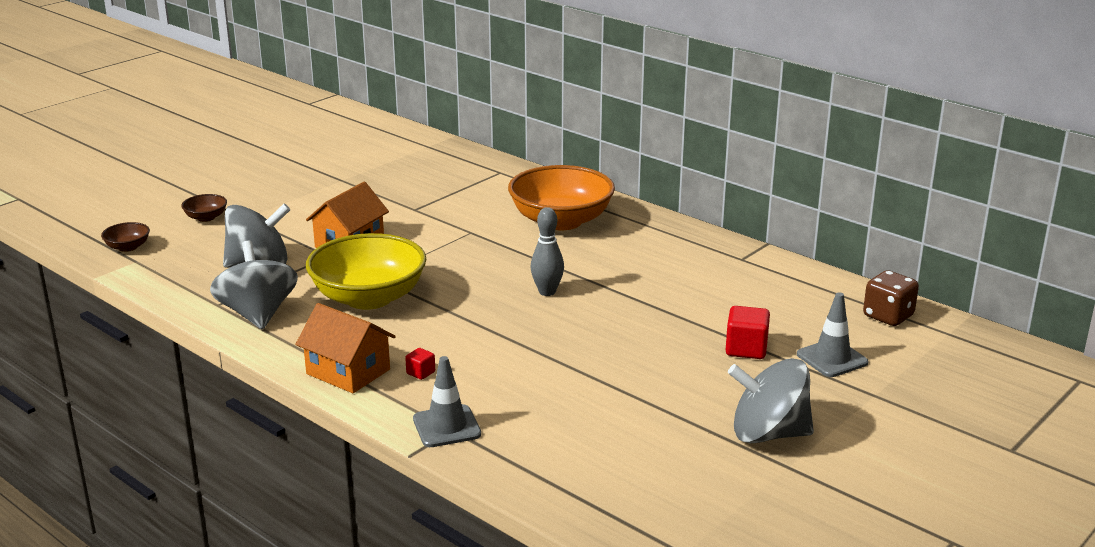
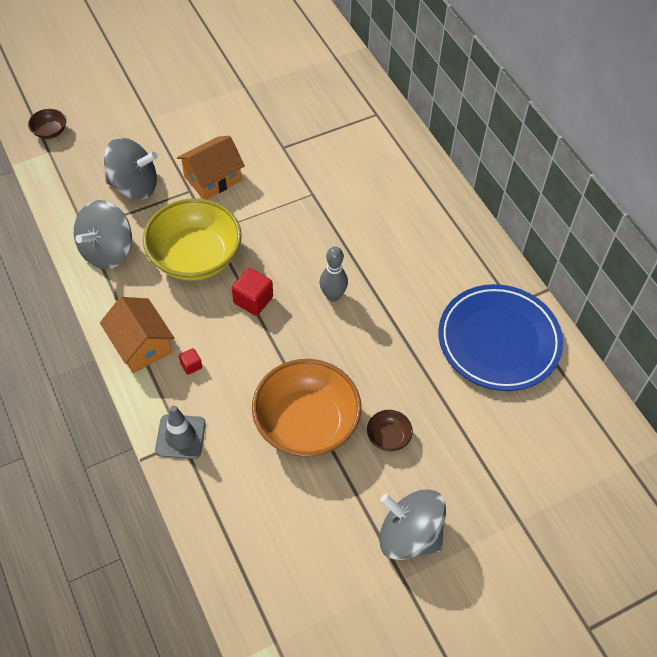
camera: 20 degrees right, 30 degrees up
brown bowl [181,194,227,222] -> brown bowl moved to [367,410,413,451]
grey spinning top [210,241,298,330] -> grey spinning top turned 150 degrees counterclockwise [74,200,132,269]
orange bowl [508,165,615,230] -> orange bowl moved to [252,359,362,457]
red cube [726,306,770,359] -> red cube moved to [232,268,273,315]
grey traffic cone [797,292,869,377] -> none
brown dice [863,270,919,326] -> none
none -> blue plate [439,284,563,391]

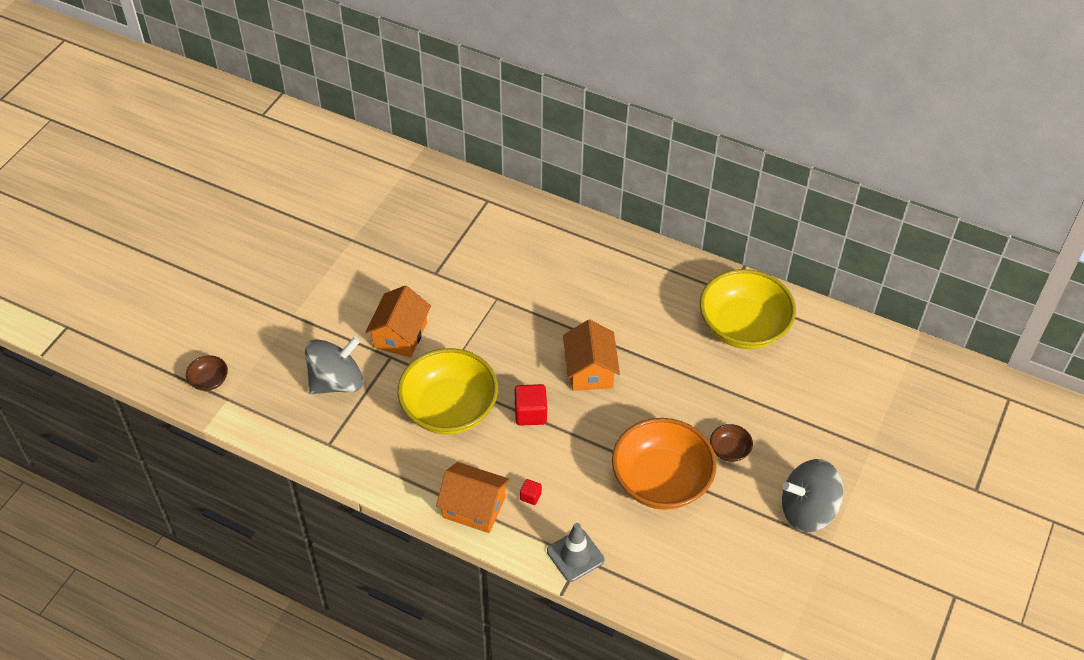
camera: 35 degrees left, 5 degrees down
grey spinning top [74,200,132,269] -> none
grey bowling pin [320,247,348,302] -> orange house [563,320,620,391]
blue plate [439,284,563,391] -> yellow bowl [700,269,796,349]

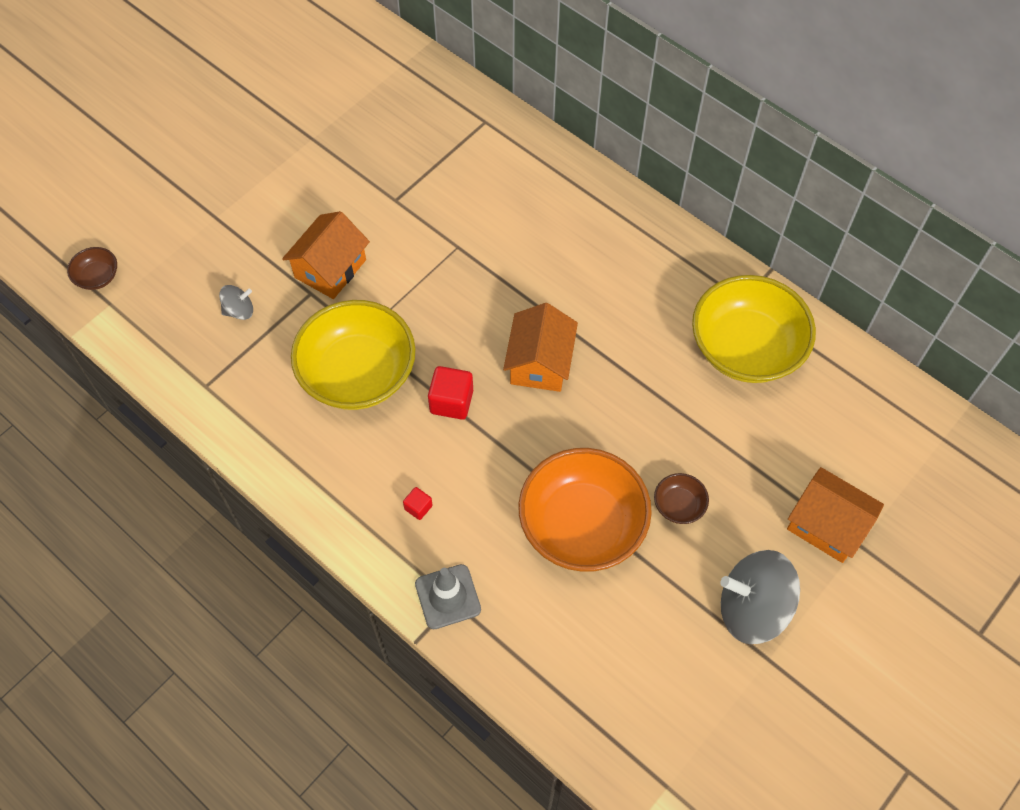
camera: 15 degrees right, 10 degrees up
grey spinning top [305,336,363,394] -> grey spinning top [219,285,253,320], size x0.48
orange house [436,462,510,533] -> orange house moved to [787,467,884,563]

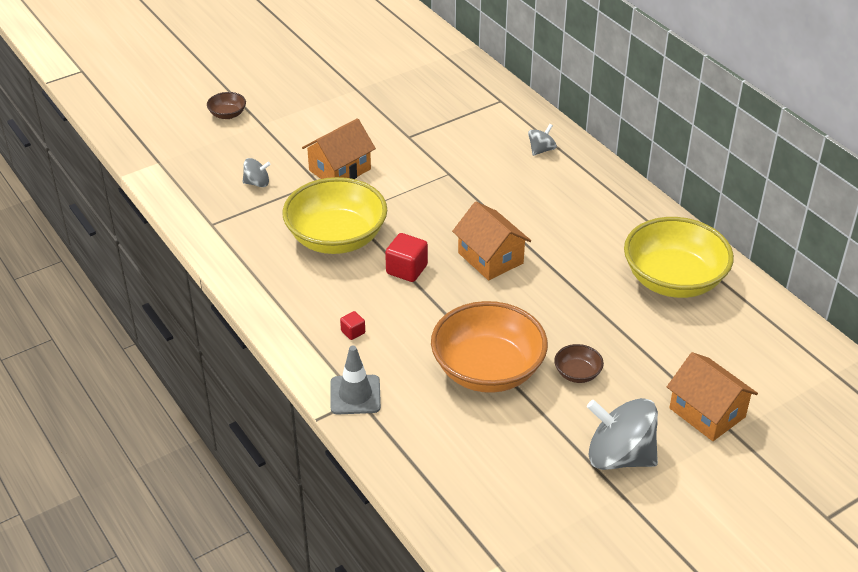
camera: 15 degrees right, 20 degrees down
brown bowl [67,247,117,290] -> brown bowl moved to [207,92,246,119]
orange house [503,303,578,392] -> orange house turned 60 degrees counterclockwise [452,202,531,280]
none -> grey spinning top [528,124,557,156]

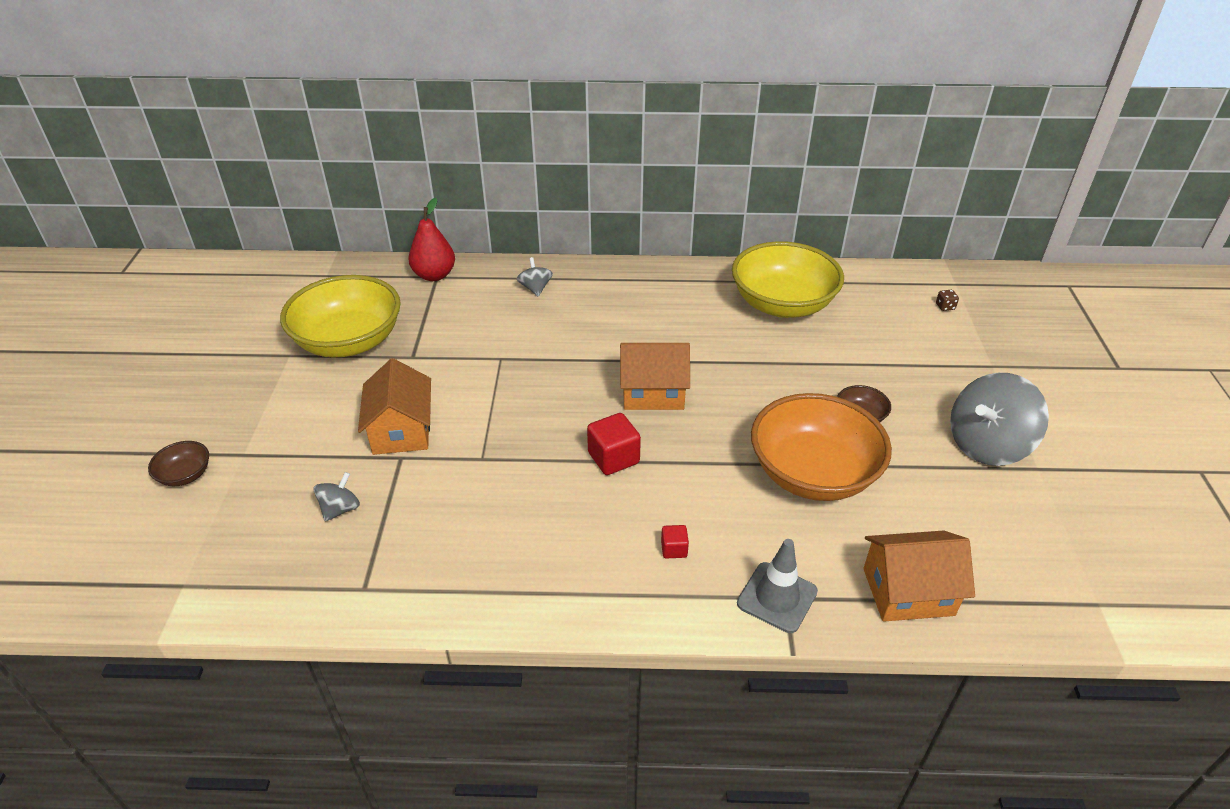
camera: 55 degrees left, 0 degrees up
yellow bowl [283,177,387,254] -> yellow bowl moved to [280,275,401,358]
orange house [667,352,758,441] -> orange house moved to [863,530,975,622]
none -> red pear [409,198,455,281]
none -> brown dice [936,290,959,311]

